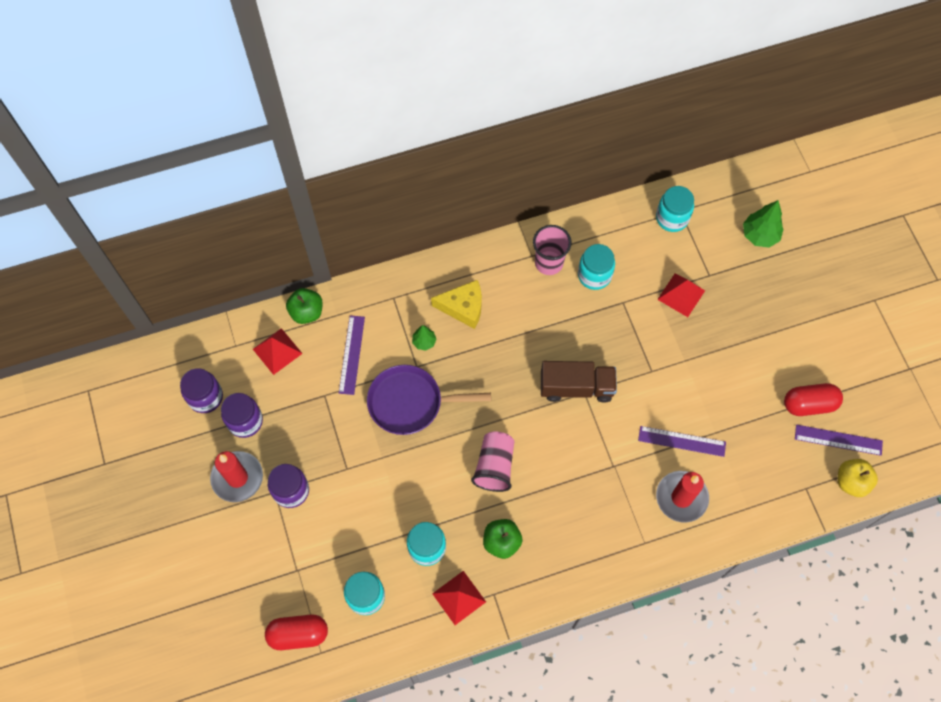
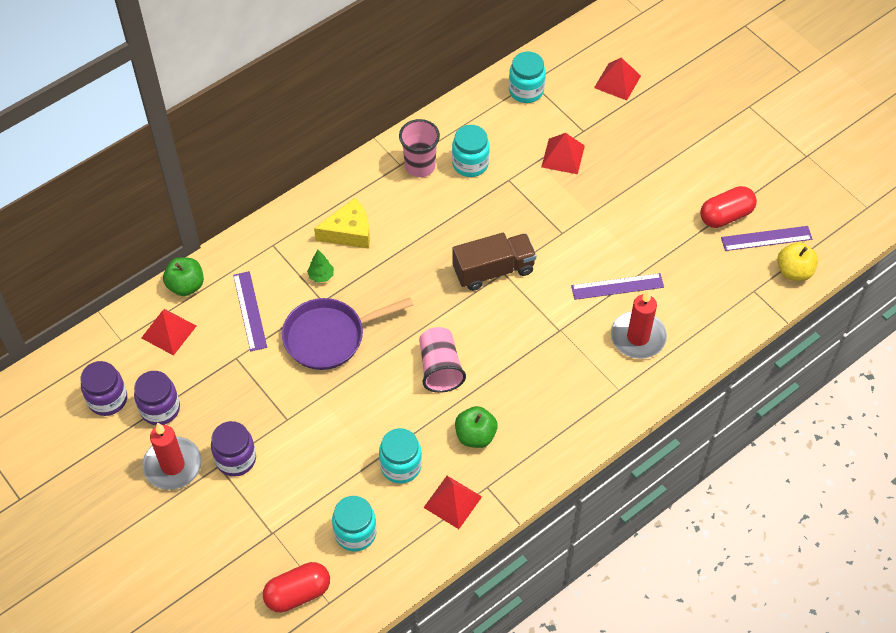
camera: 20 degrees left, 10 degrees down
green tree [743,200,783,248] -> red pyramid [594,58,641,101]

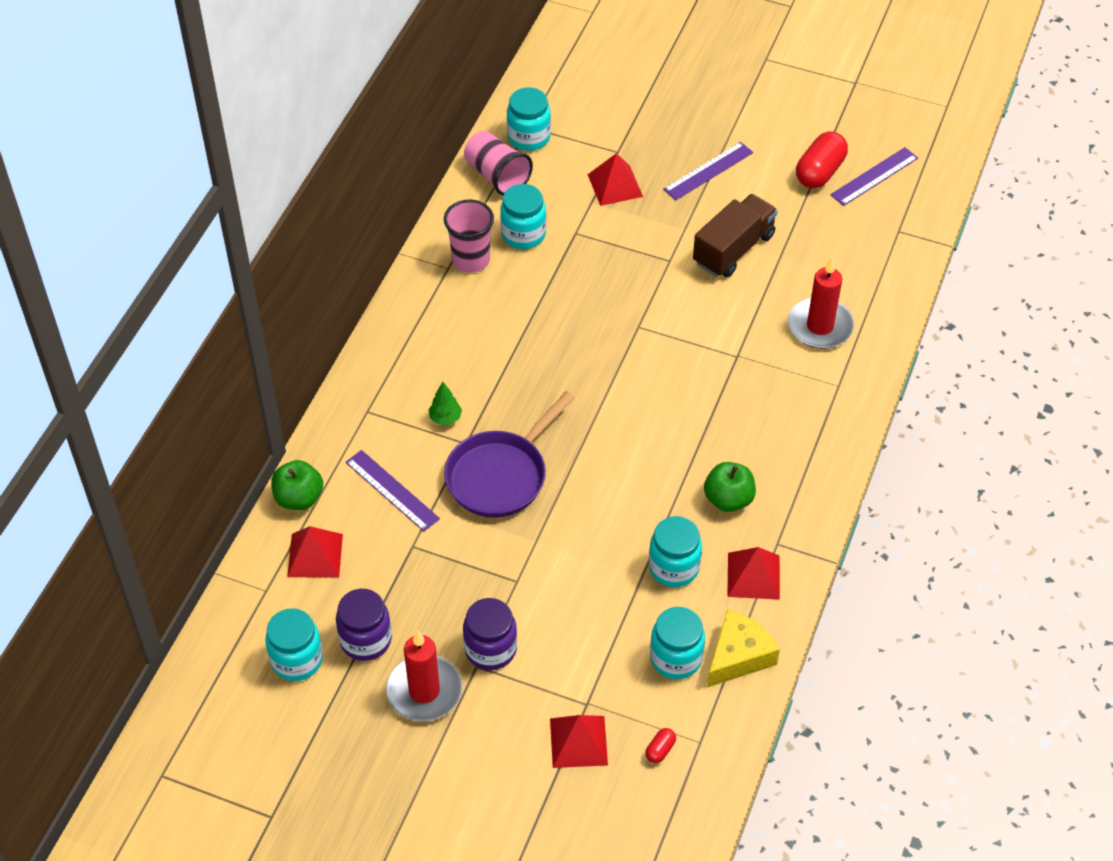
camera: 30 degrees left, 5 degrees down
purple jar [80,361,127,416] -> turquoise jar [265,608,323,681]
red capsule [263,562,330,612] -> red capsule [645,728,676,763], size x0.46
yellow cheese [314,198,370,249] -> yellow cheese moved to [707,609,780,687]
pink cup [419,327,466,393] -> pink cup moved to [464,131,533,196]
brown truck [452,233,537,291] -> brown truck moved to [693,194,778,277]
purple ruler [571,273,664,300] -> purple ruler moved to [663,142,753,200]
red pyramid [594,58,641,101] -> red pyramid moved to [550,715,608,768]
yellow apple [777,242,818,281] -> none

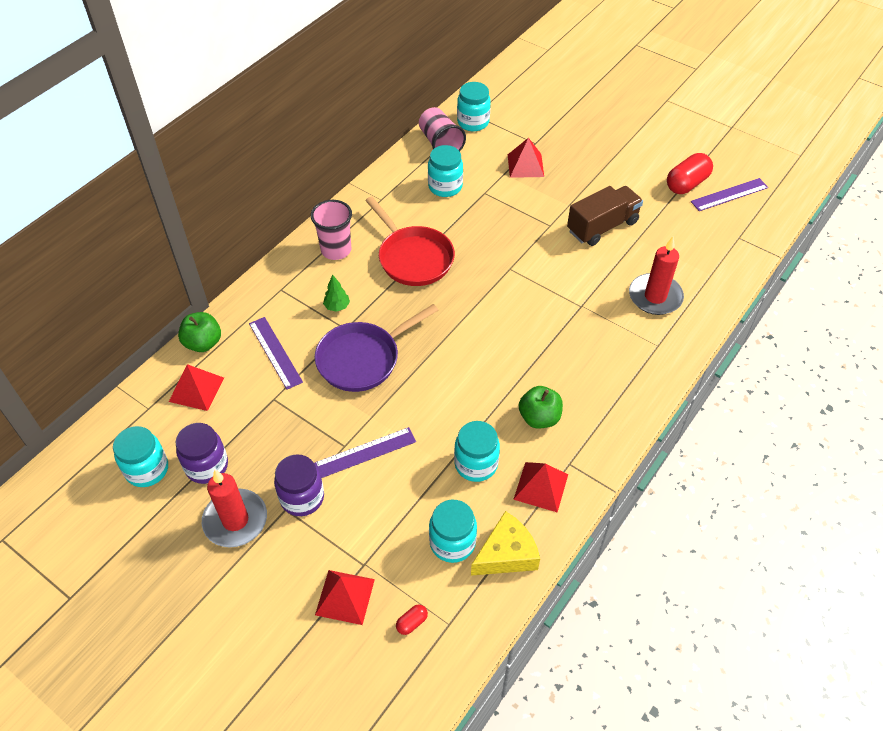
camera: 15 degrees right, 0 degrees up
pink cup [444,199,494,273] -> pink cup moved to [311,200,352,260]
purple ruler [663,142,753,200] -> purple ruler moved to [314,427,416,478]
none -> red pan [365,196,455,286]

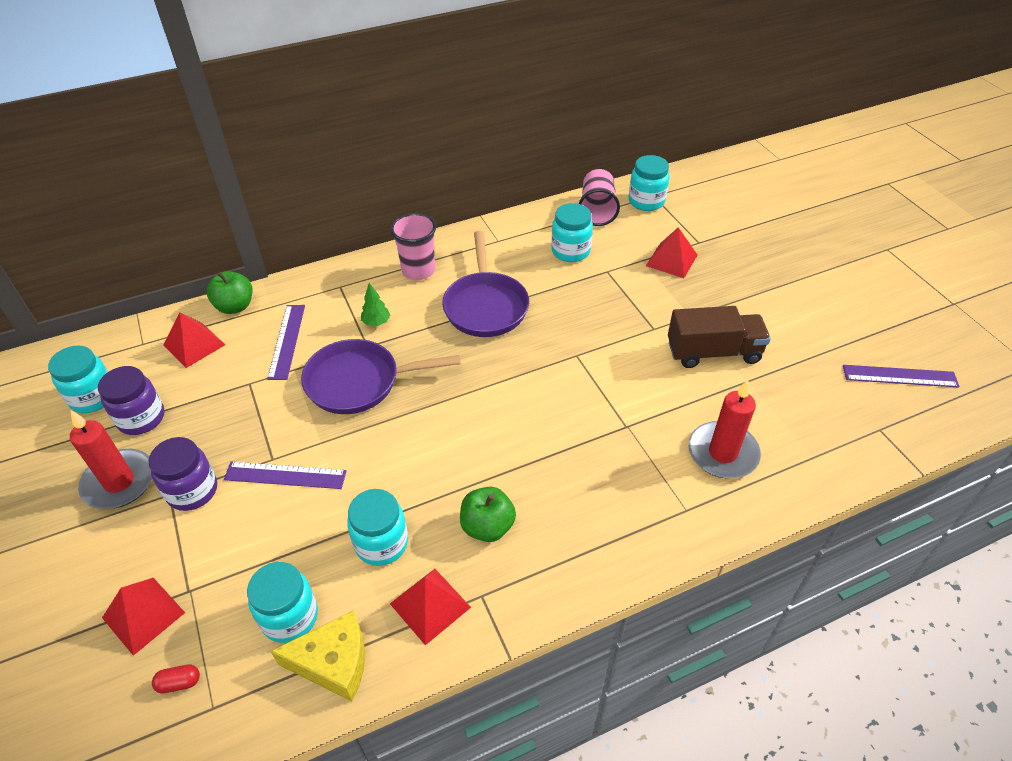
camera: 30 degrees right, 5 degrees down
red pan [365,196,455,286] -> purple pan [442,231,529,337]
red capsule [667,153,713,194] -> none

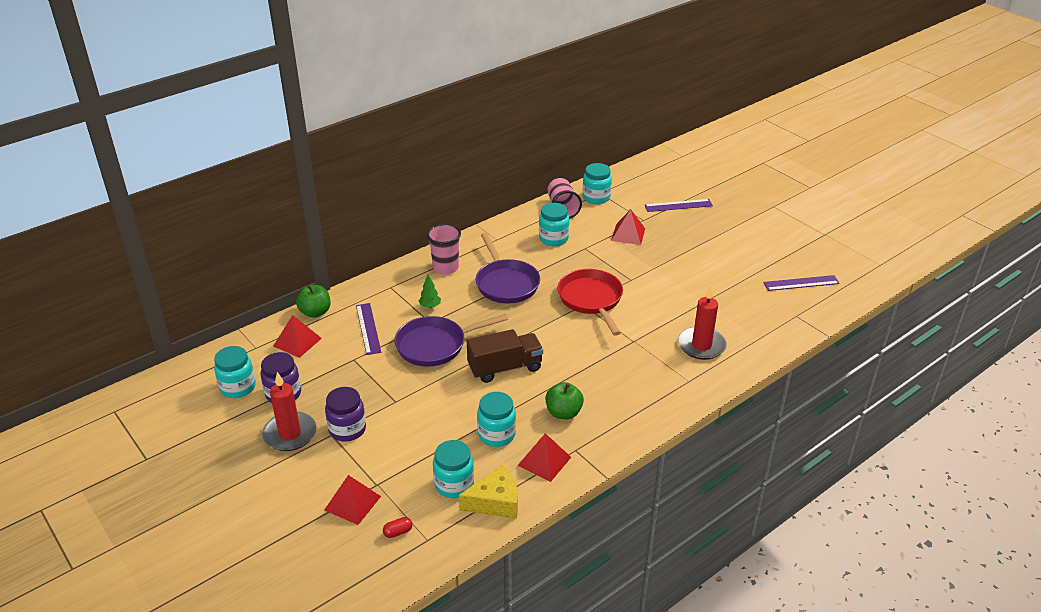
camera: 15 degrees left, 10 degrees down
purple ruler [224,462,347,489] -> purple ruler moved to [644,199,713,212]
brown truck [668,306,771,368] -> brown truck moved to [467,329,543,383]
none -> red pan [558,269,623,336]

